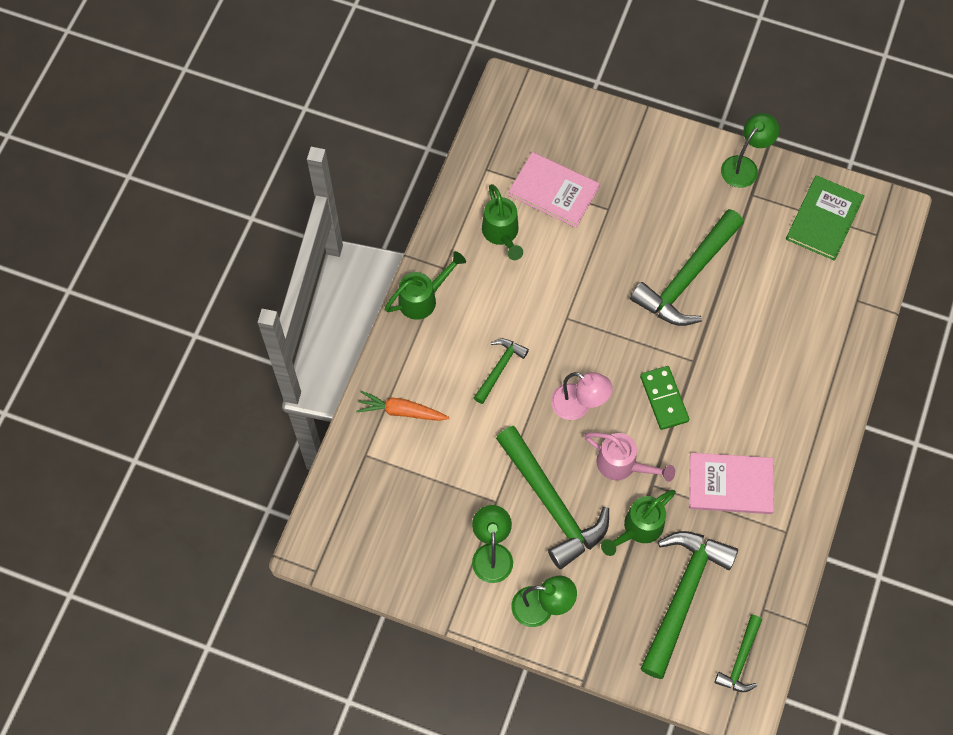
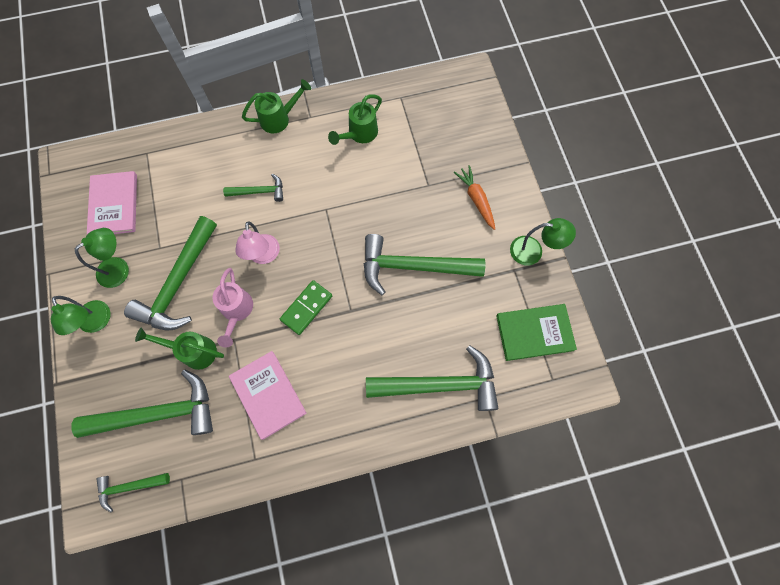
camera: 55 degrees right, 5 degrees up
orange carrot [356,391,449,421] -> orange carrot moved to [454,165,495,230]
green watering can [385,251,466,320] -> green watering can turned 45 degrees counterclockwise [242,79,311,133]
pink book [508,152,600,228] -> pink book moved to [87,171,137,234]
none -> green hammer [366,345,498,411]

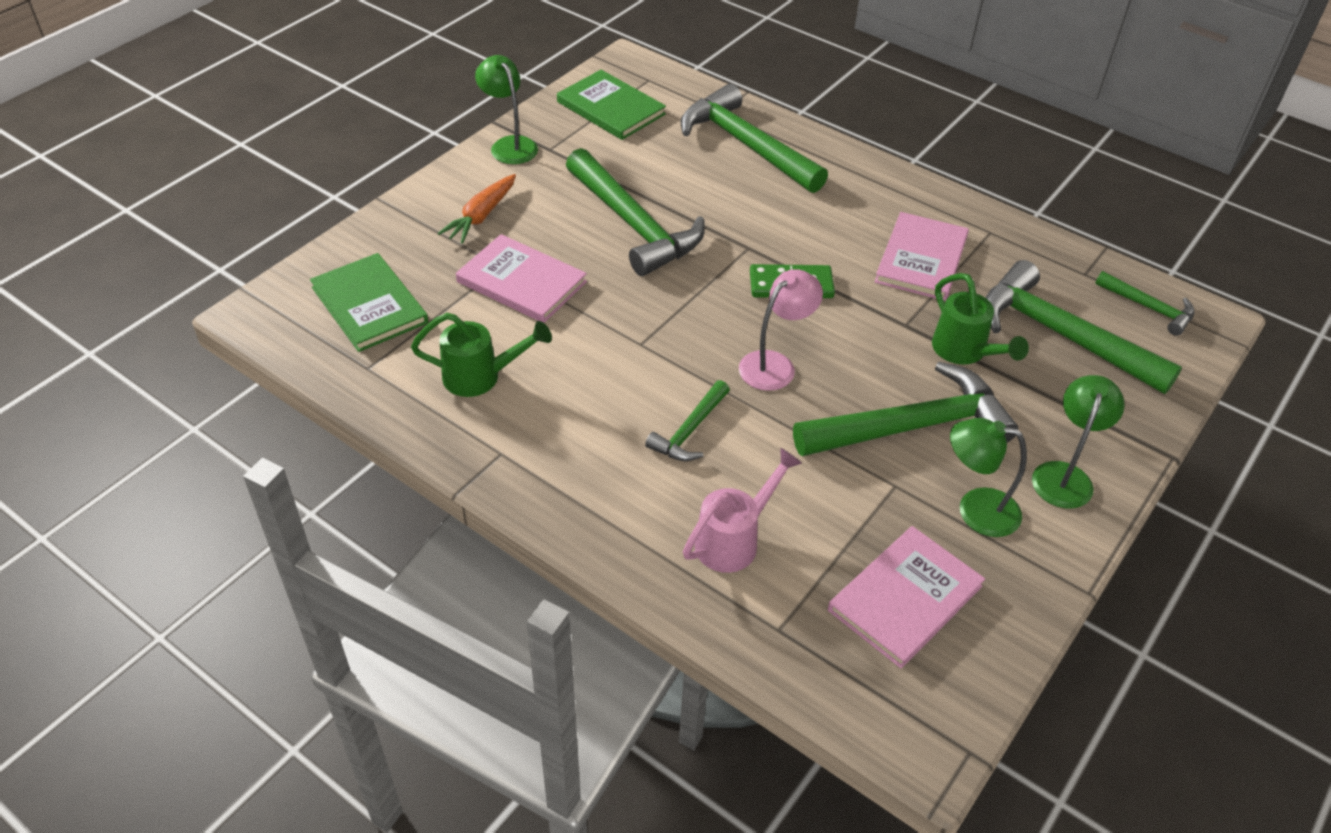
camera: 130 degrees left, 25 degrees down
pink watering can [212,268,253,348] -> pink watering can moved to [683,448,802,573]
green hammer [223,174,283,202] -> green hammer turned 105 degrees counterclockwise [645,380,730,461]
green watering can [242,79,311,133] -> none
none -> green book [310,253,428,352]
none -> pink book [456,234,587,323]

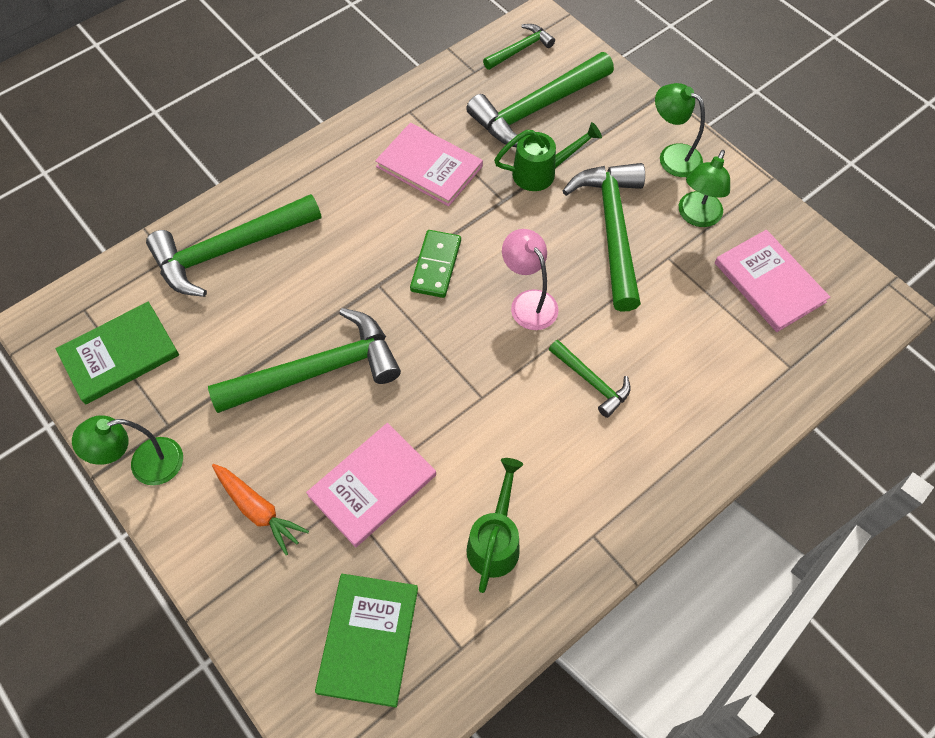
camera: 75 degrees left, 15 degrees up
green book [310,253,428,352] -> green book turned 60 degrees counterclockwise [315,574,418,707]
pink watering can [683,448,802,573] -> none

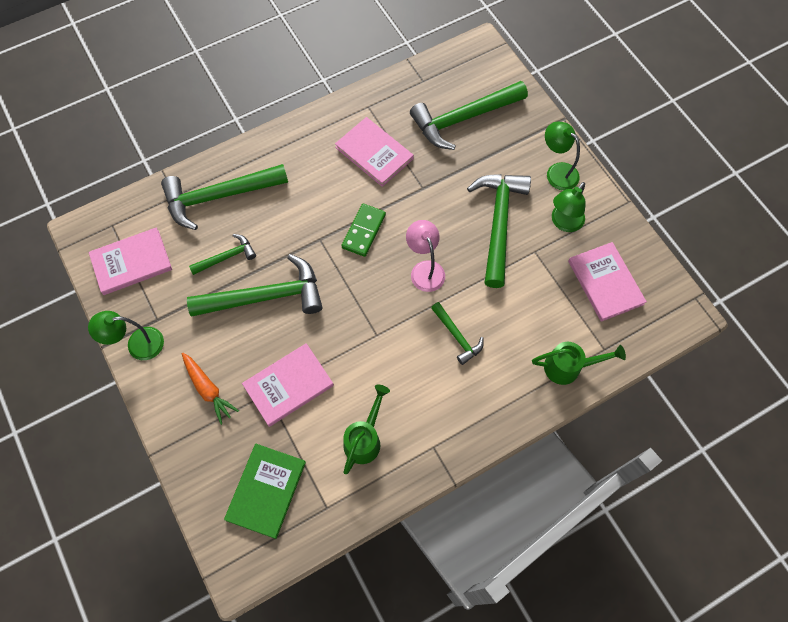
camera: 10 degrees right, 5 degrees up
green book [56,302,179,405] -> pink book [89,227,172,295]
green hammer [483,24,555,70] -> green hammer moved to [189,234,256,275]
green watering can [494,122,602,191] -> green watering can moved to [532,342,626,385]

